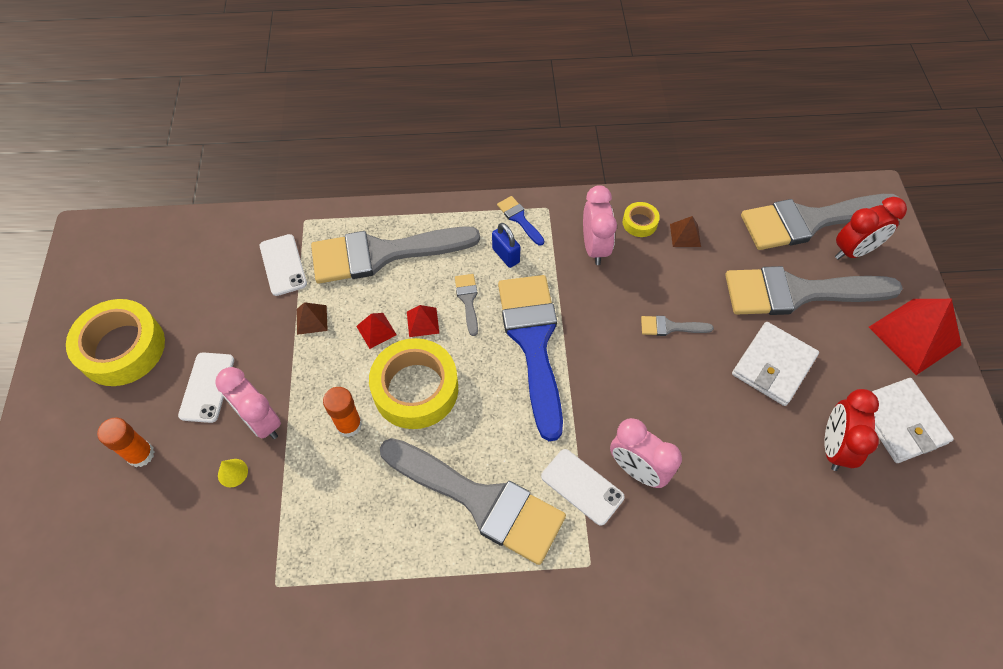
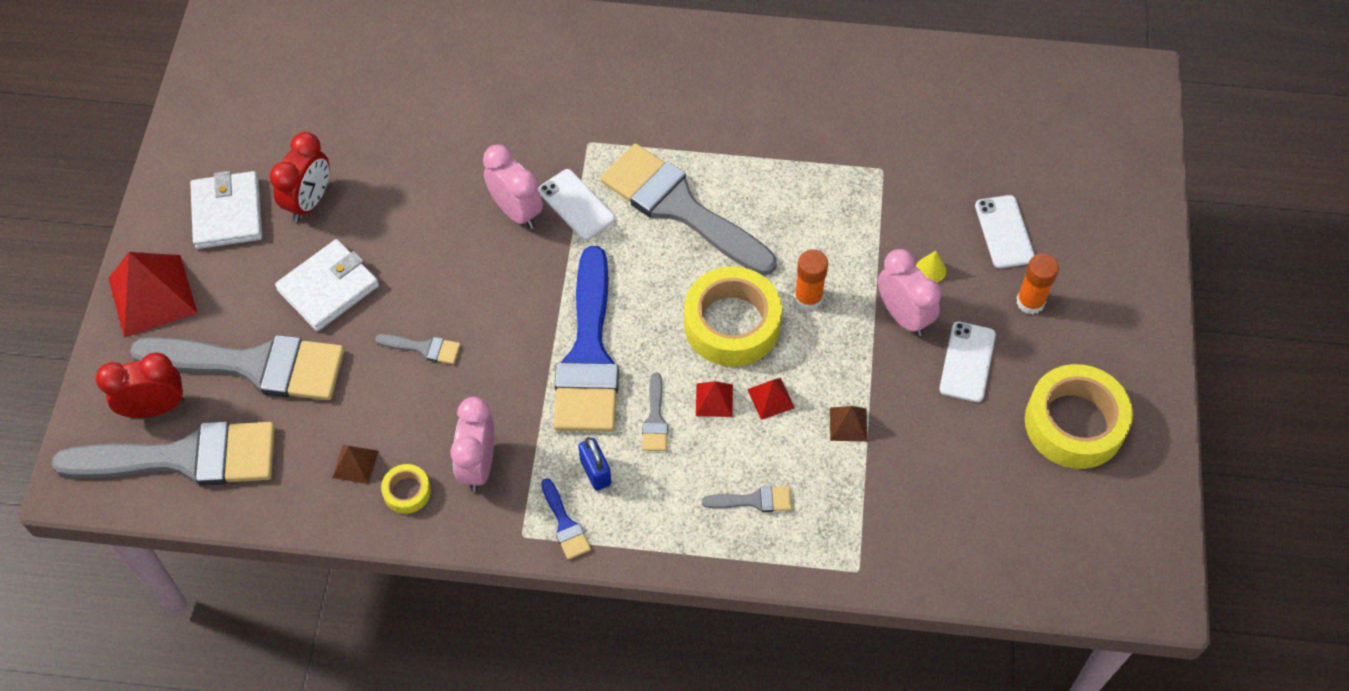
camera: 170 degrees left, 0 degrees up
white phone [260,234,307,296] -> white phone moved to [975,195,1035,268]
grey brush [311,226,480,284] -> grey brush [702,486,792,512], size x0.40

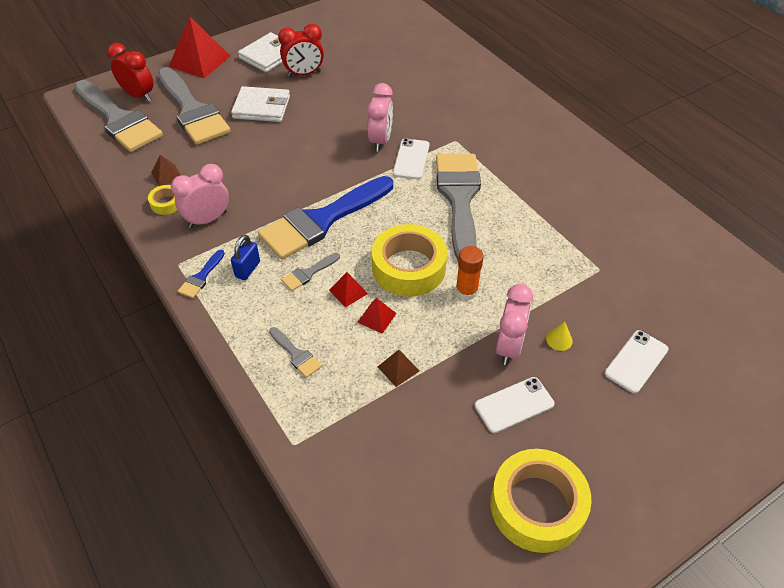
camera: 50 degrees right, 10 degrees down
grey brush [375,334,460,364] -> none
orange glue stick [1016,253,1059,314] -> none

